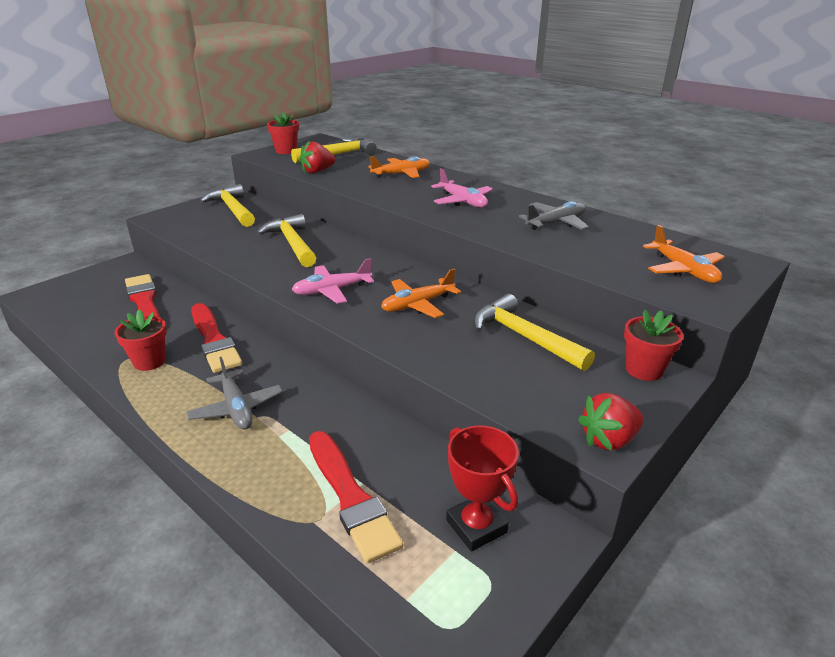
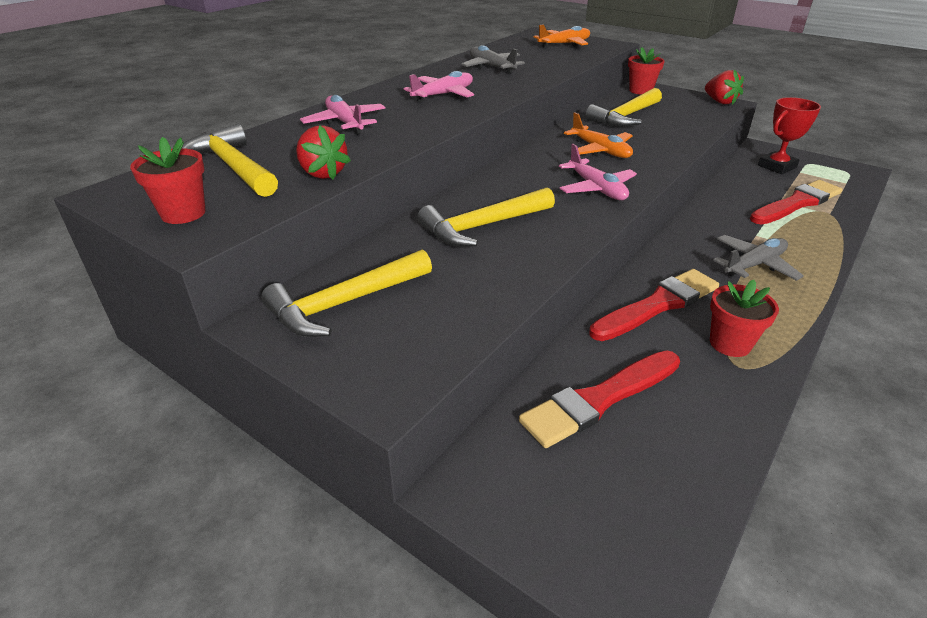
camera: 95 degrees left, 5 degrees up
orange plane [368,156,430,178] -> pink plane [300,95,386,135]

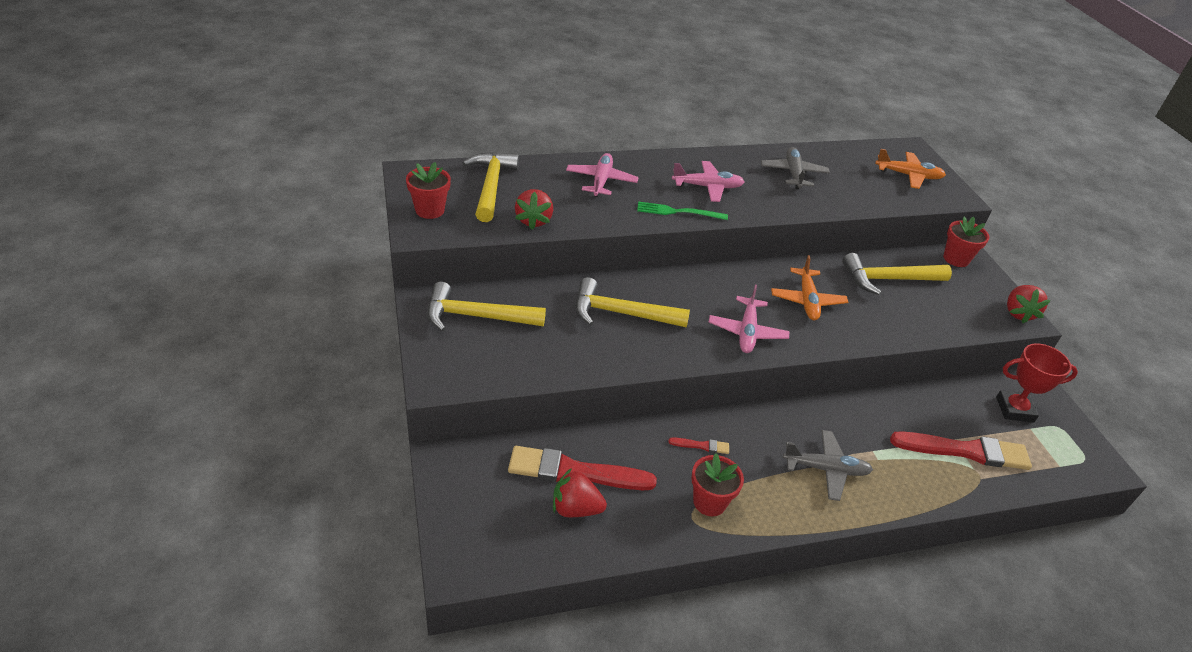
camera: 35 degrees right, 5 degrees up
red brush [589,269,719,341] -> red brush [668,437,729,454], size x0.43
none -> red strawberry [553,468,607,517]
none -> green fork [637,202,728,220]

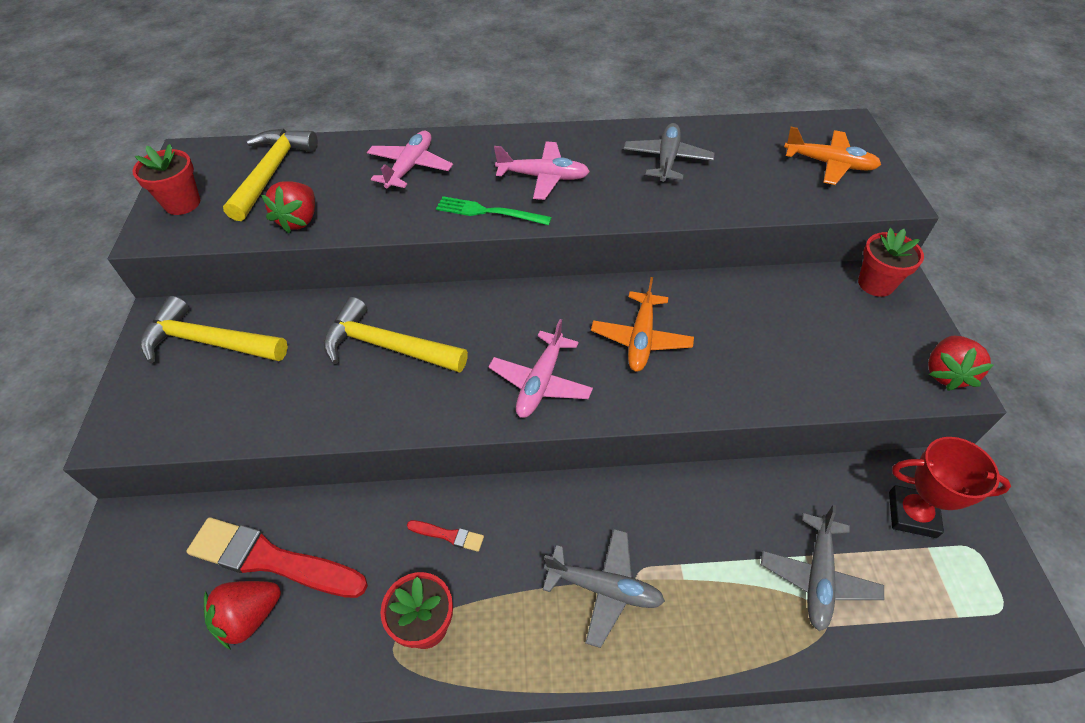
camera: 15 degrees right, 10 degrees up
red strawberry [553,468,607,517] -> red strawberry turned 60 degrees counterclockwise [204,581,281,650]
yellow hammer [842,253,952,295] -> none
red brush [890,431,1032,470] -> grey plane [761,505,884,631]

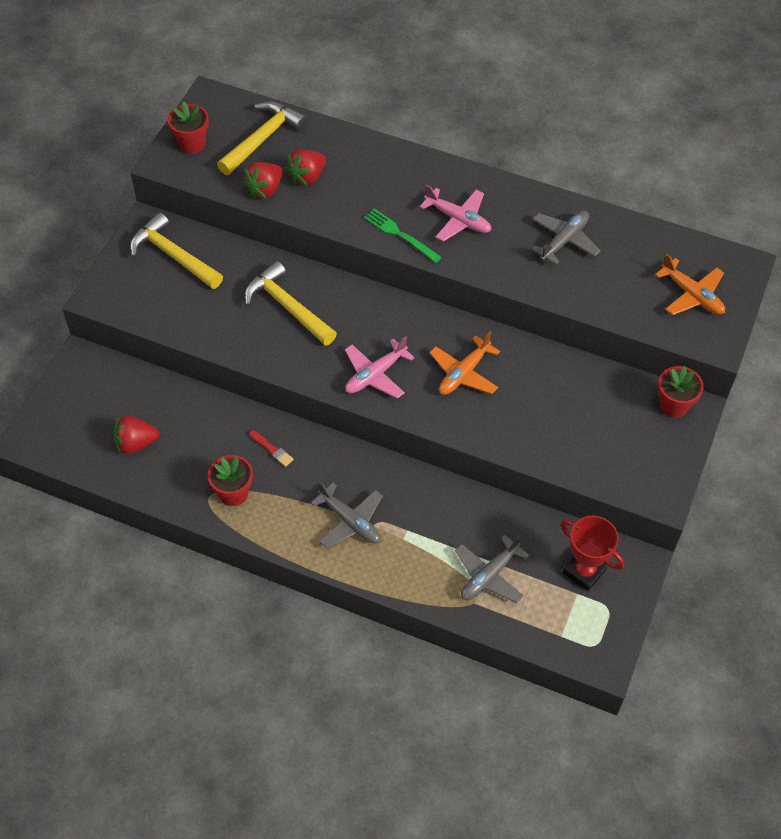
camera: 25 degrees right, 5 degrees up
red brush [187,517,368,598] -> none
pink plane [367,131,453,189] -> none
red strawberry [928,336,994,391] -> red strawberry moved to [285,149,326,186]

